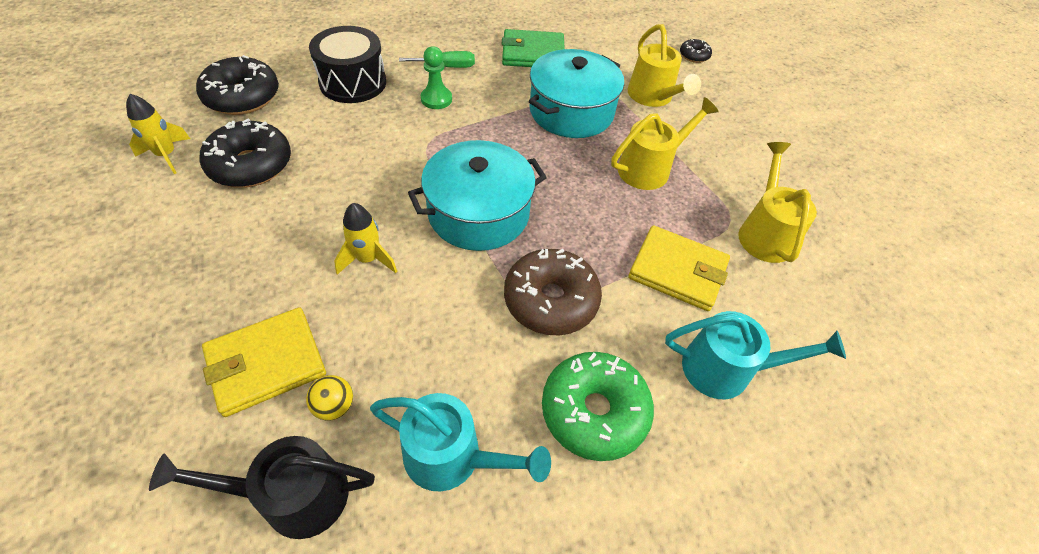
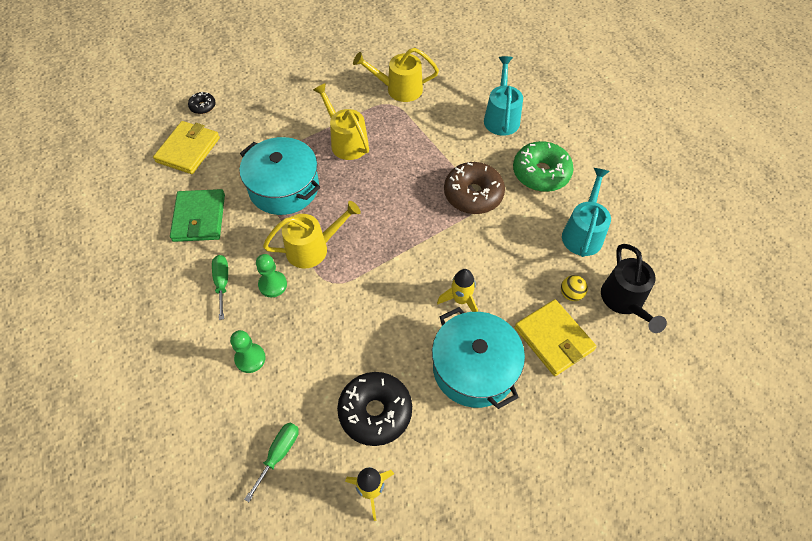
camera: 90 degrees left, 5 degrees up
black donut [196,55,279,115] -> green screwdriver [244,423,299,502]
black drum [309,26,386,103] -> green pawn [230,330,266,373]
turquoise pot [408,140,547,251] -> turquoise pot moved to [432,307,525,409]
yellow watering can [627,24,701,107] -> yellow watering can moved to [263,201,361,268]
yellow wallet [628,225,730,311] -> yellow wallet moved to [153,121,220,174]

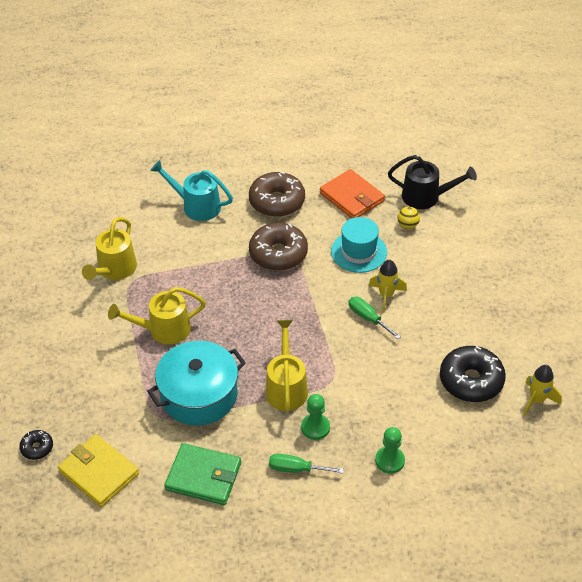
camera: 70 degrees left, 10 degrees down
green screwdriver [244,423,299,502] -> green screwdriver moved to [348,297,401,339]
turquoise pot [432,307,525,409] -> none
green donut [513,141,574,192] -> brown donut [249,171,305,217]
yellow wallet [515,299,596,376] -> none
turquoise watering can [562,168,611,257] -> orange wallet [320,169,385,219]
none -> turquoise hat [331,217,387,273]

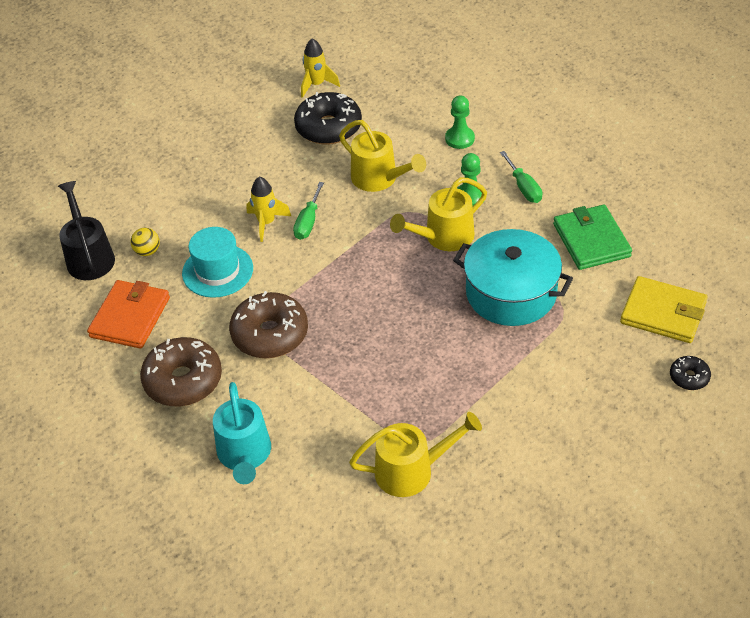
camera: 120 degrees left, 0 degrees up
yellow wallet [58,434,139,507] -> yellow wallet turned 75 degrees counterclockwise [620,276,708,343]
yellow watering can [108,287,206,345] -> yellow watering can moved to [339,120,426,192]

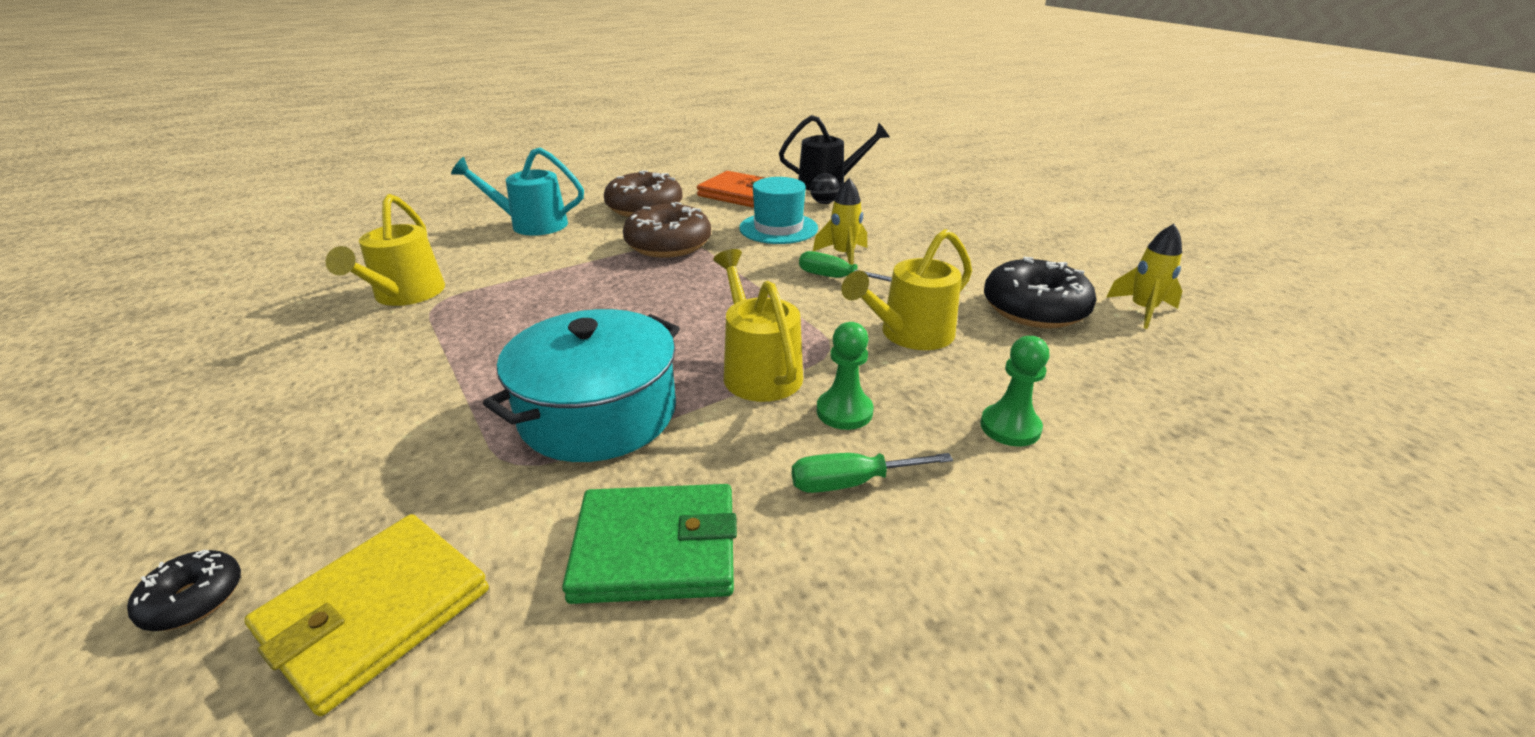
camera: 100 degrees right, 15 degrees down
yellow ball [131,228,160,256] -> black ball [810,173,840,204]

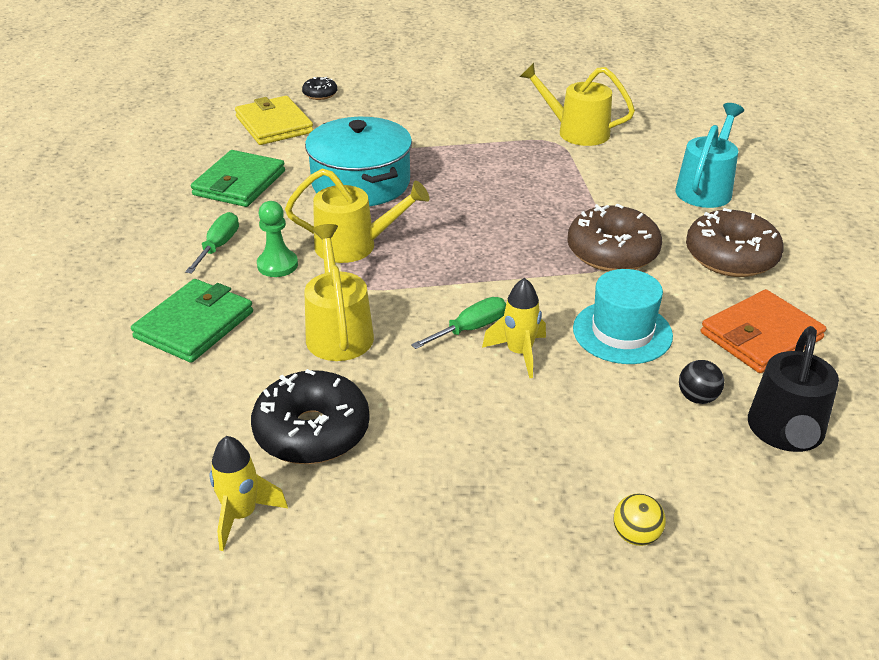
camera: 115 degrees right, 5 degrees up
green pawn [980,336,1049,447] -> green wallet [131,279,253,363]
none -> yellow ball [614,493,666,546]

